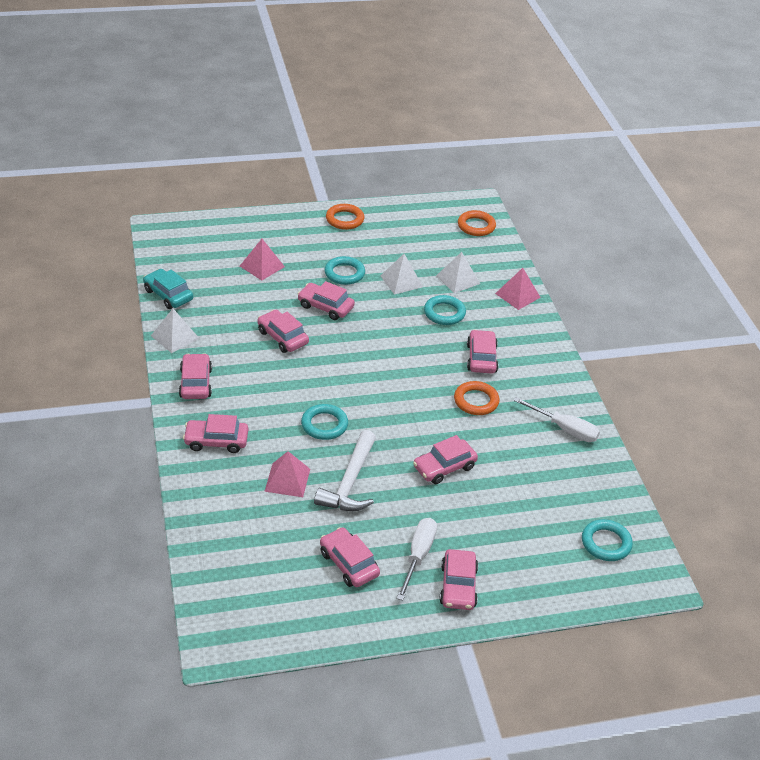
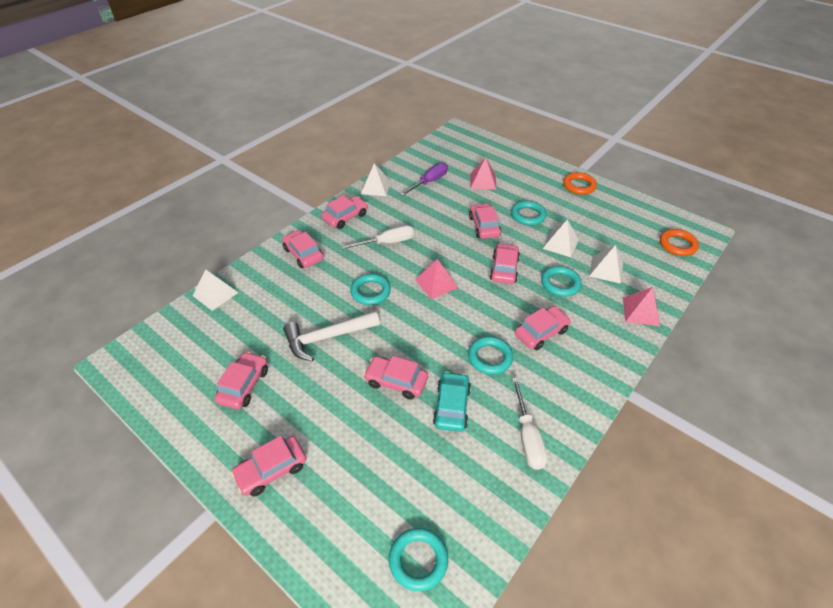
camera: 55 degrees right, 5 degrees up
turquoise car [143,269,193,309] -> turquoise car moved to [433,372,471,432]
pink car [257,310,309,353] -> pink car moved to [489,243,520,284]
pink pyramid [264,451,310,497] -> pink pyramid moved to [415,259,458,299]
white screwdriver [397,518,437,601] -> white screwdriver moved to [341,225,414,249]
orange ring [454,381,499,415] -> turquoise ring [468,336,513,375]
none -> white pyramid [193,269,239,311]
none -> purple screwdriver [400,162,448,196]

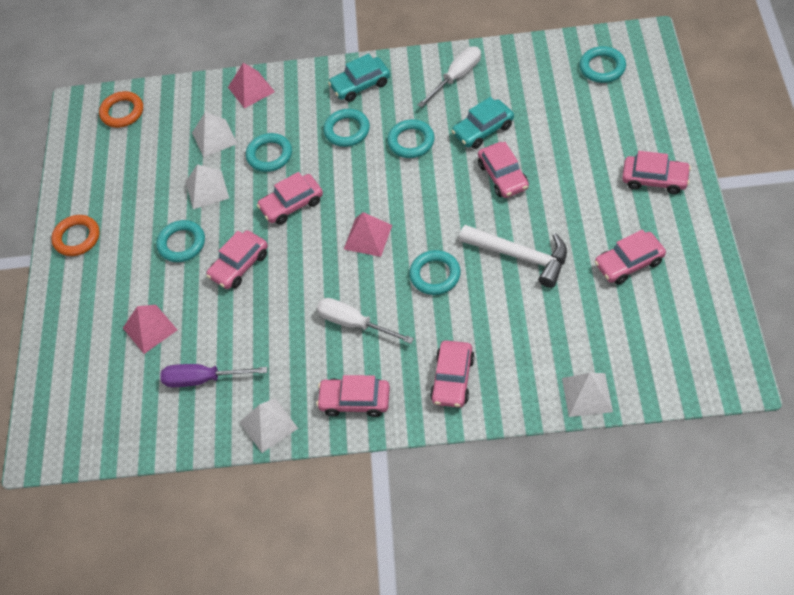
camera: 125 degrees left, 10 degrees up
pink car [515,306,571,350] -> turquoise ring [323,109,370,147]
none -> turquoise car [328,53,390,102]

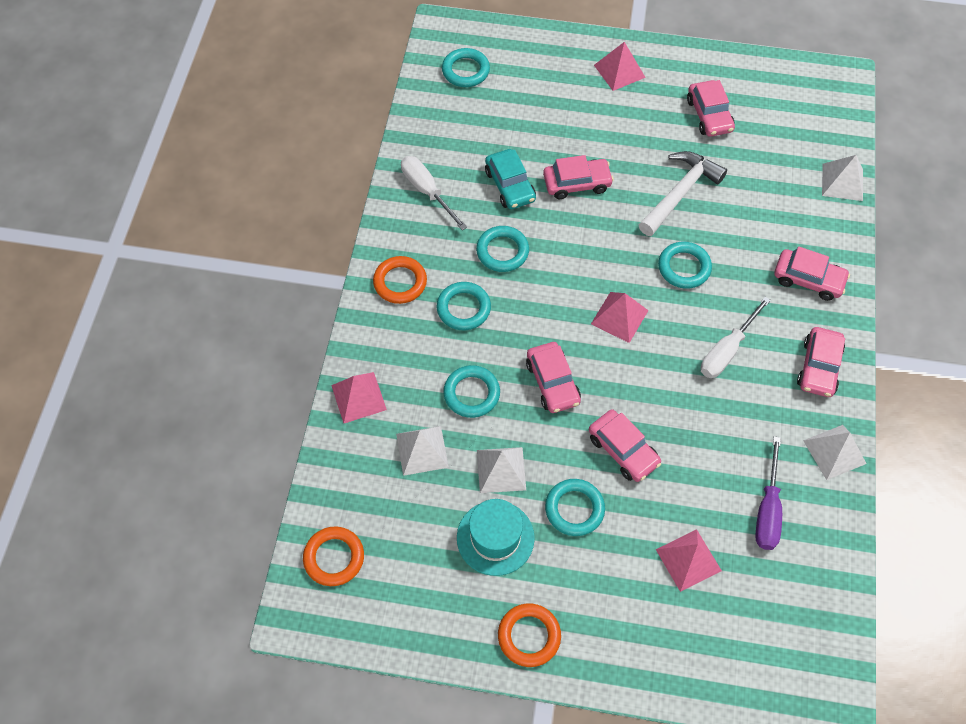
camera: 85 degrees left, 5 degrees up
turquoise car [328,53,390,102] -> orange ring [373,256,427,304]
pink car [622,151,691,194] -> pink pyramid [594,42,646,91]
none -> turquoise hat [457,499,535,576]

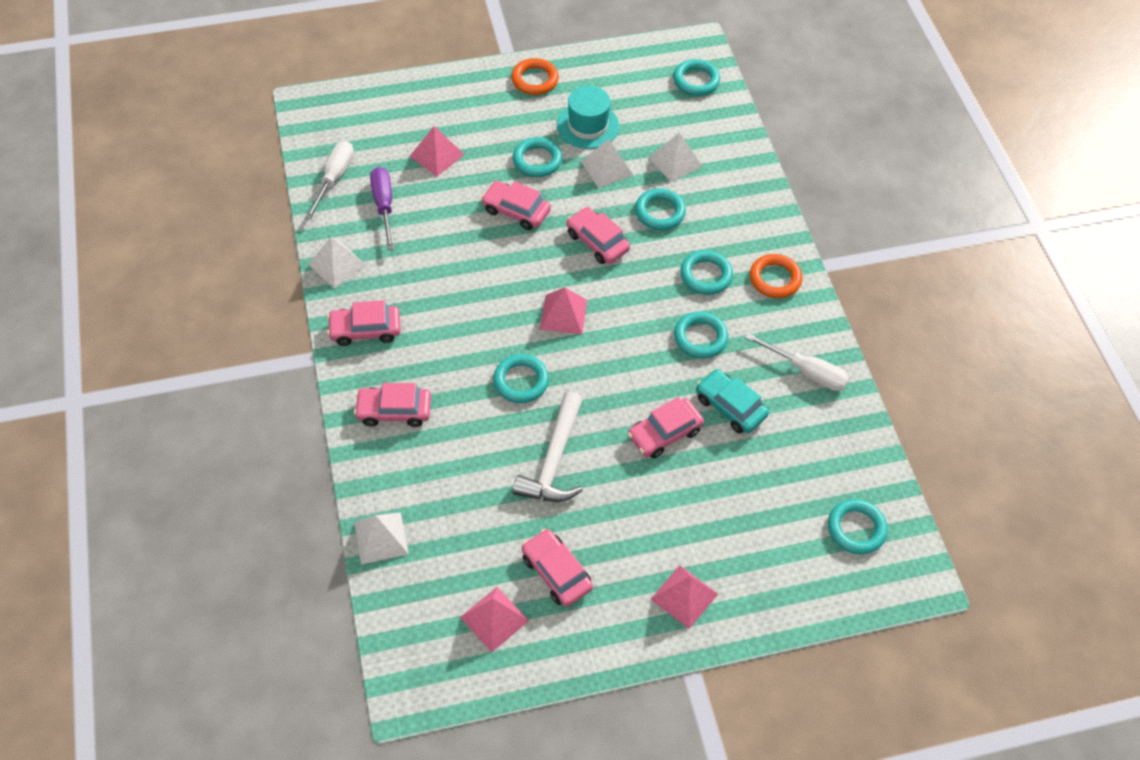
camera: 155 degrees right, 5 degrees down
orange ring [303,527,364,586] -> turquoise ring [673,59,720,96]
pink pyramid [331,372,387,423] -> pink pyramid moved to [460,587,529,652]
white screwdriver [701,297,771,378] -> white screwdriver moved to [305,141,354,220]
pink car [797,327,845,397] -> pink car turned 90 degrees counterclockwise [327,300,400,346]

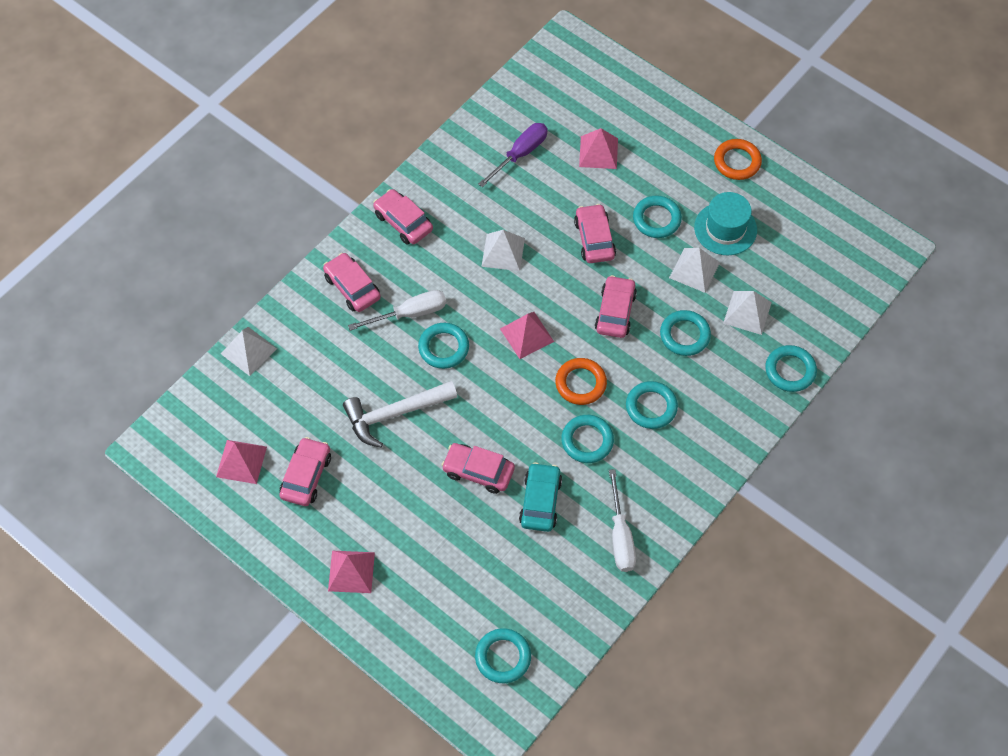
camera: 55 degrees right, 5 degrees up
white screwdriver [305,141,354,220] -> white screwdriver moved to [348,290,446,331]
white pyramid [308,237,366,289] -> white pyramid moved to [481,230,525,271]
turquoise ring [673,59,720,96] -> turquoise ring moved to [765,345,817,392]
orange ring [750,254,802,298] -> orange ring moved to [555,358,607,405]

